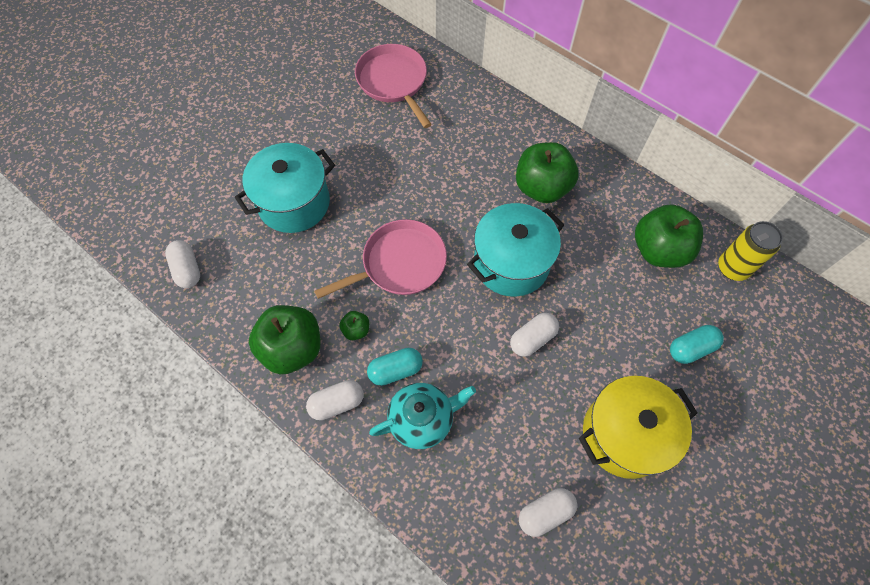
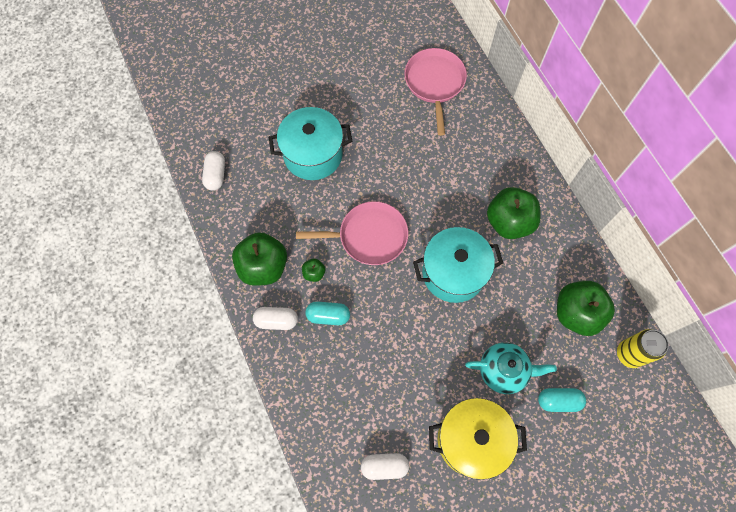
camera: 25 degrees right, 5 degrees up
turquoise teapot [369,383,476,449] -> turquoise teapot moved to [465,342,557,394]
white capsule [510,313,559,357] -> none

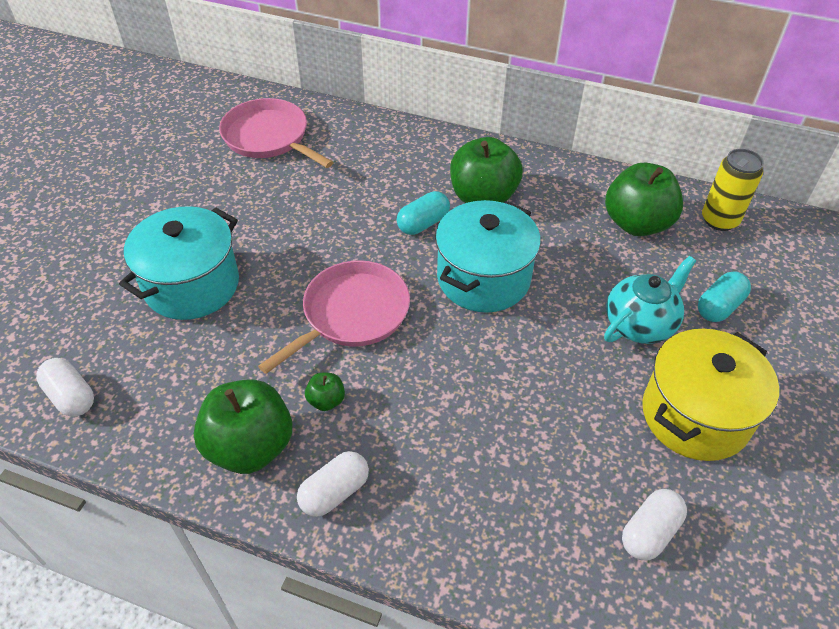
camera: 45 degrees left, 20 degrees down
turquoise capsule [305,301,350,325] -> turquoise capsule moved to [397,191,450,235]

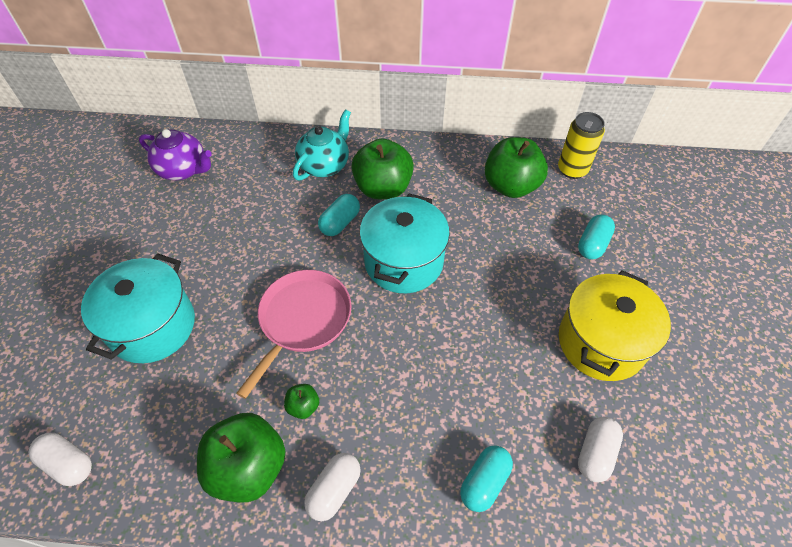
camera: 15 degrees left, 5 degrees up
pink pan [219,98,334,168] -> purple teapot [139,129,212,180]
turquoise teapot [604,256,696,344] -> turquoise teapot moved to [293,109,351,180]
none -> turquoise capsule [460,446,513,512]

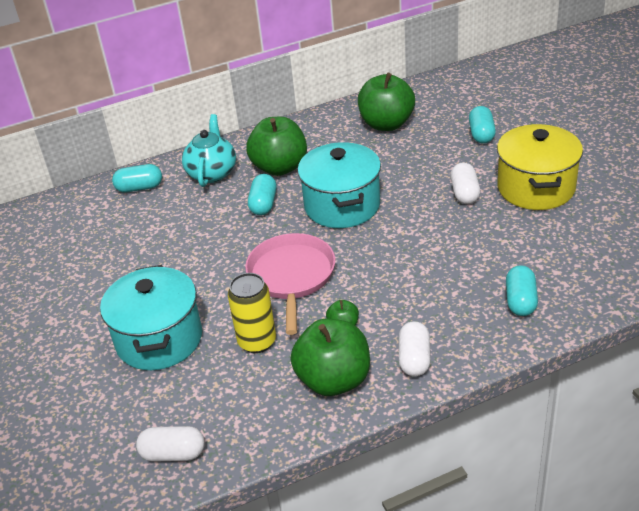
camera: 25 degrees left, 15 degrees down
purple teapot [139,129,212,180] -> none
yellow can [558,112,605,179] -> yellow can moved to [228,273,276,353]
white capsule [578,417,623,482] -> white capsule moved to [450,163,480,204]
none -> turquoise capsule [112,164,162,192]

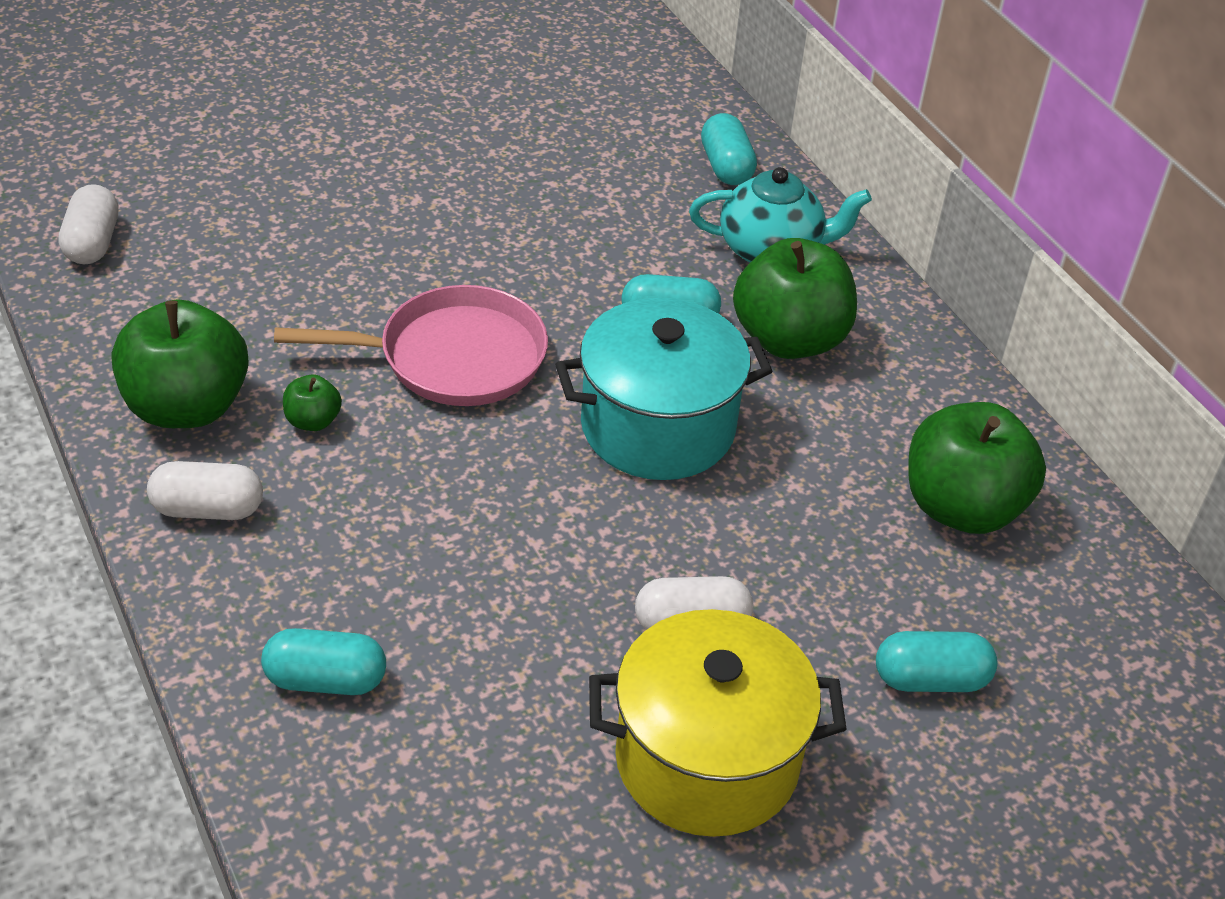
camera: 80 degrees right, 5 degrees up
turquoise pot [100,265,202,370] -> none
yellow can [228,273,276,353] -> none

